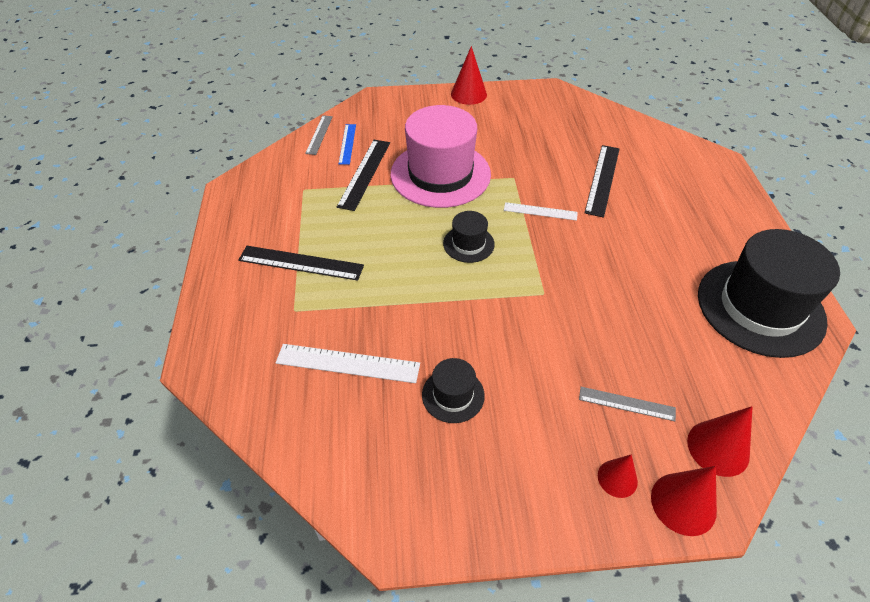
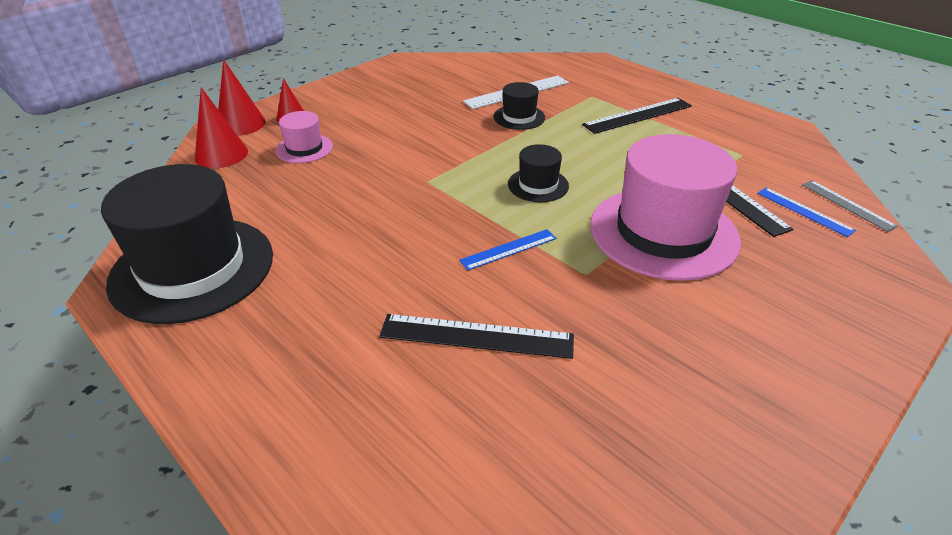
camera: 140 degrees right, 10 degrees down
black hat [422,358,485,423] -> black hat moved to [493,82,545,130]
red cone [451,46,487,105] -> none
white ruler [504,202,578,221] -> blue ruler [459,229,557,271]
grey ruler [579,387,676,421] -> pink hat [276,111,333,163]
black ruler [585,145,619,218] -> black ruler turned 60 degrees counterclockwise [379,314,574,359]

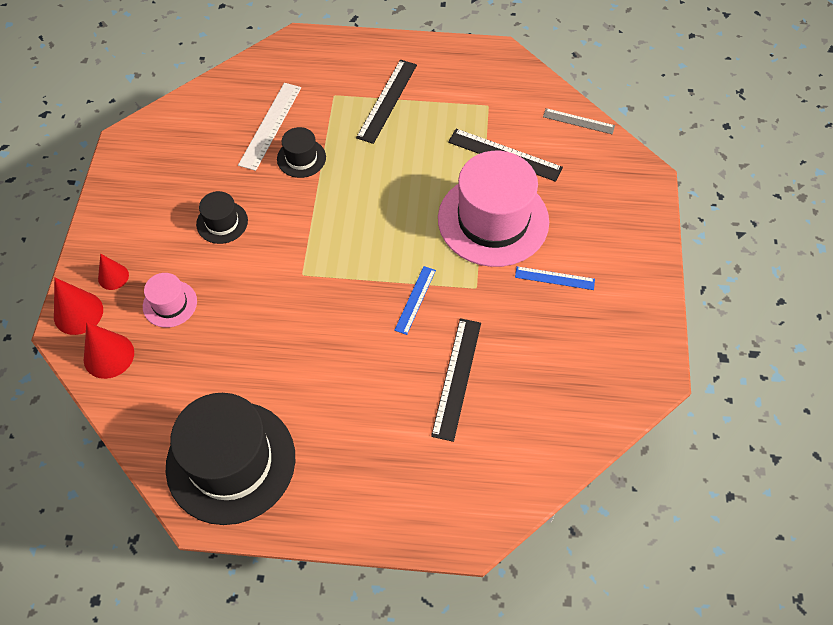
camera: 40 degrees left, 20 degrees up
black ruler [379,314,574,359] -> black ruler turned 45 degrees counterclockwise [431,318,481,442]
black hat [508,144,569,202] -> black hat moved to [196,191,248,244]
blue ruler [757,188,856,237] -> blue ruler moved to [515,266,595,290]

